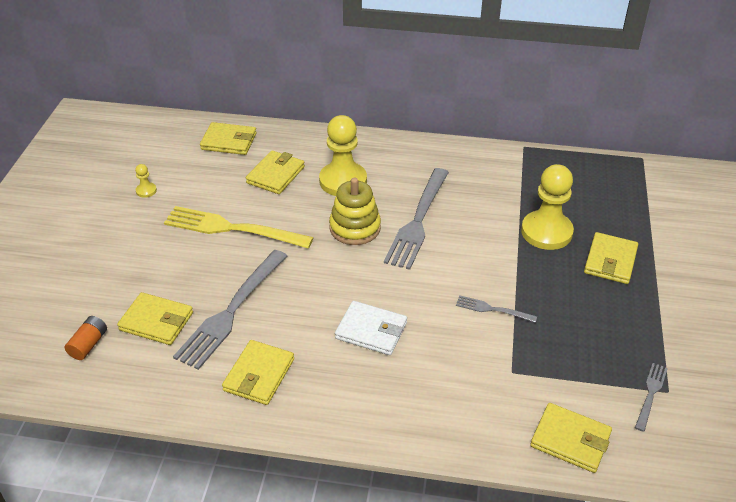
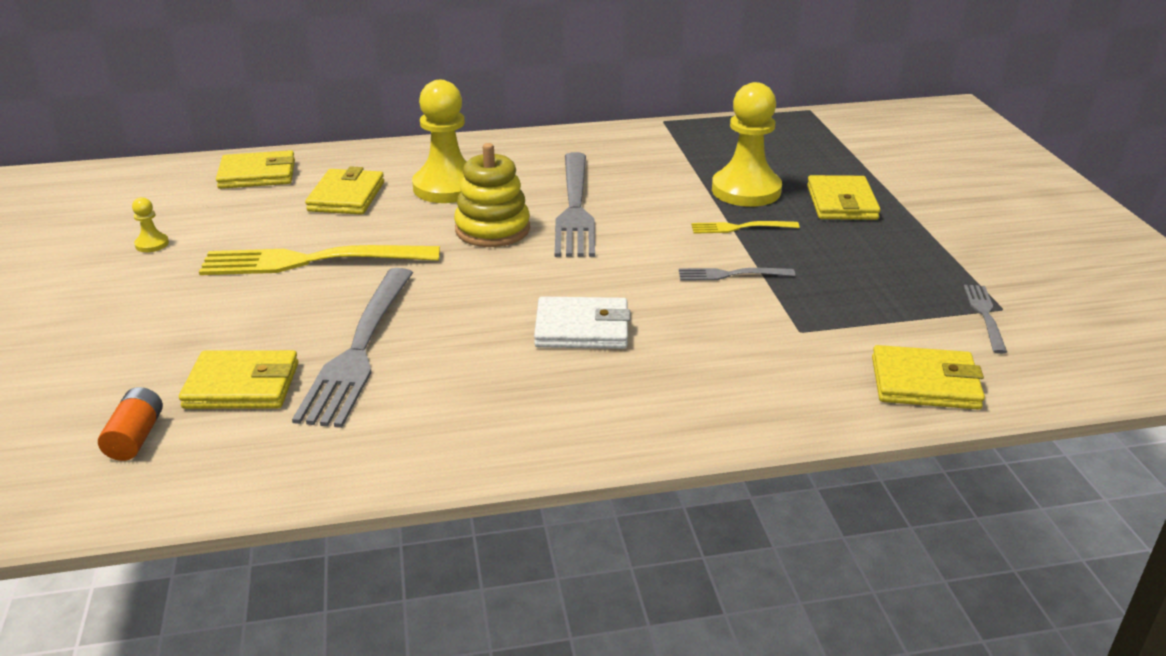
camera: 20 degrees left, 10 degrees down
yellow wallet [222,340,294,405] -> none
none -> yellow fork [691,221,799,234]

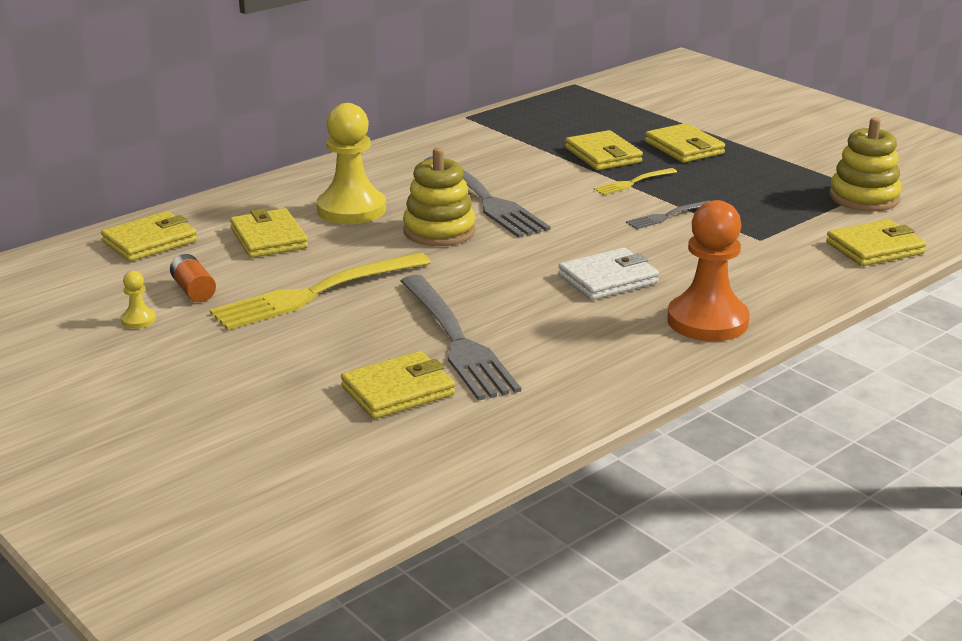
camera: 30 degrees left, 5 degrees down
orange battery [98,387,163,461] -> orange battery moved to [170,254,216,302]
yellow pawn [712,82,782,207] -> yellow wallet [565,130,643,170]
grey fork [964,285,1007,354] -> yellow stacking toy [829,117,902,211]
none -> orange pawn [667,200,750,341]

